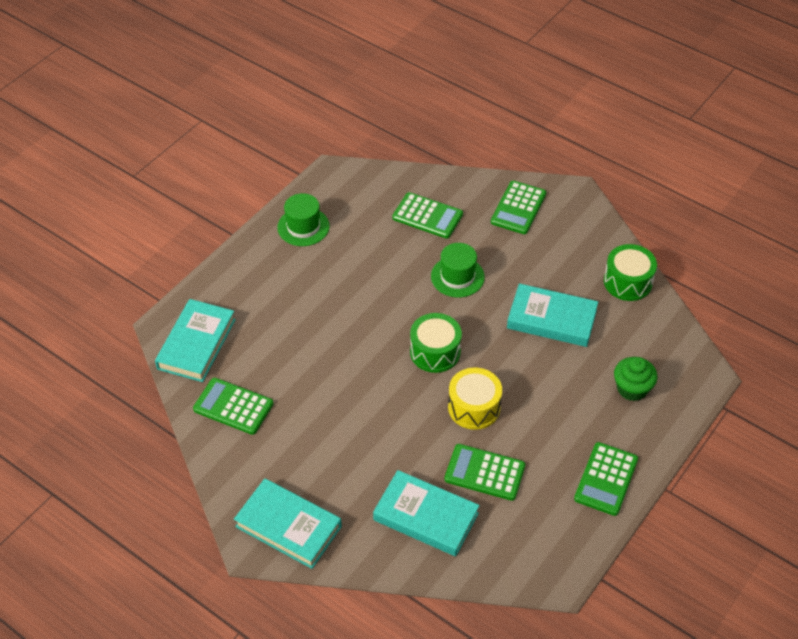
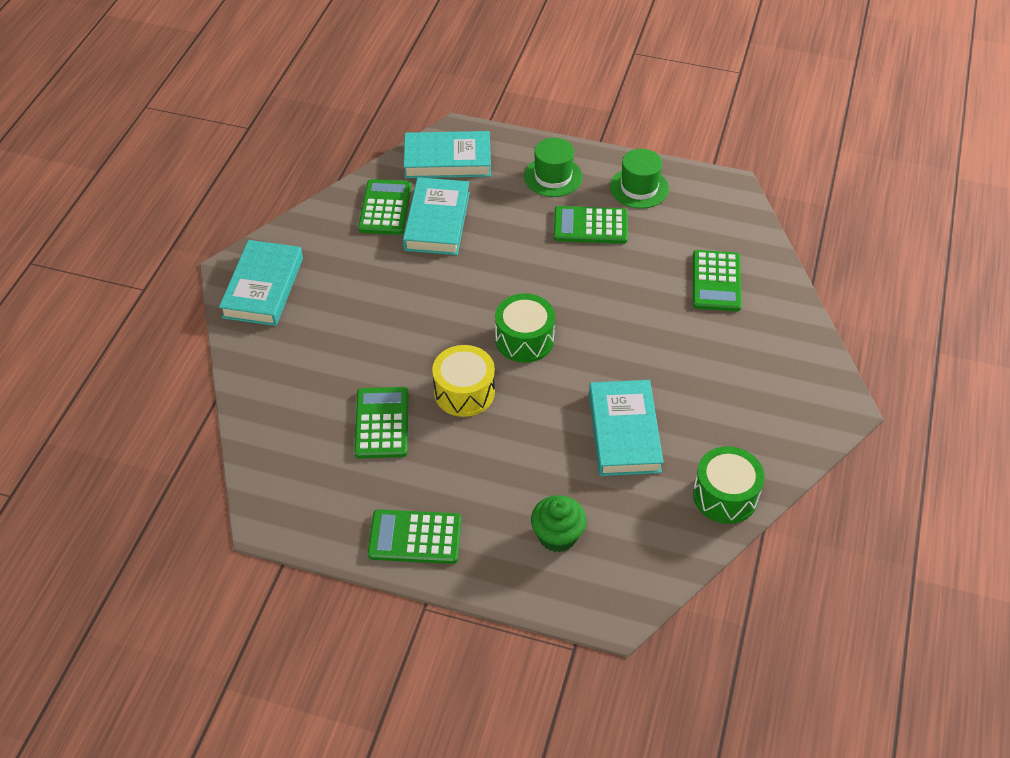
camera: 70 degrees right, 0 degrees up
turquoise book [373,470,480,556] -> turquoise book moved to [403,177,470,255]
green hat [431,243,485,297] -> green hat moved to [524,138,583,197]
green calculator [491,181,546,234] -> green calculator moved to [553,206,628,244]

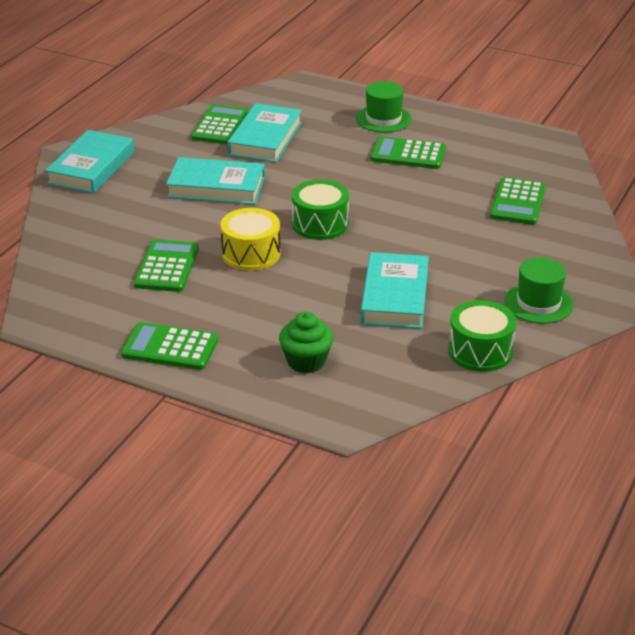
camera: 10 degrees right, 15 degrees down
turquoise book [404,131,491,178] -> turquoise book moved to [166,157,265,205]
green hat [610,149,669,209] -> green hat moved to [504,257,574,324]

